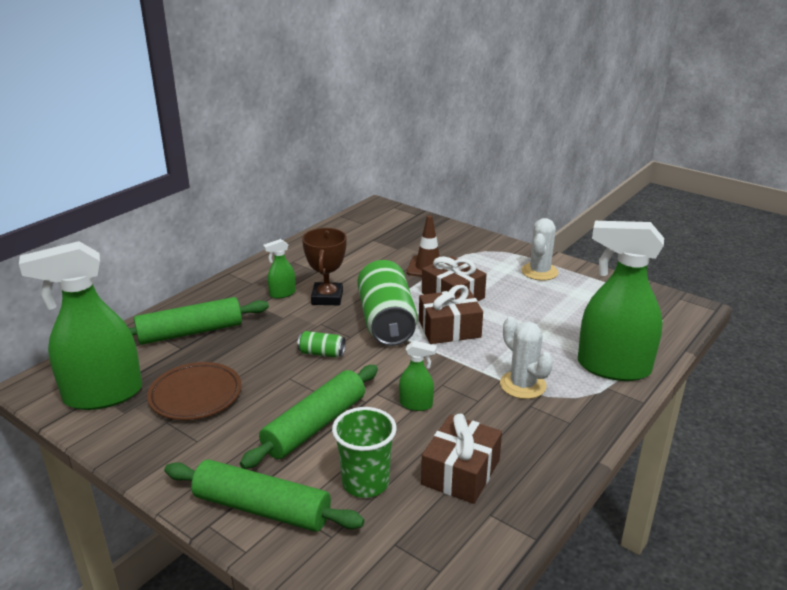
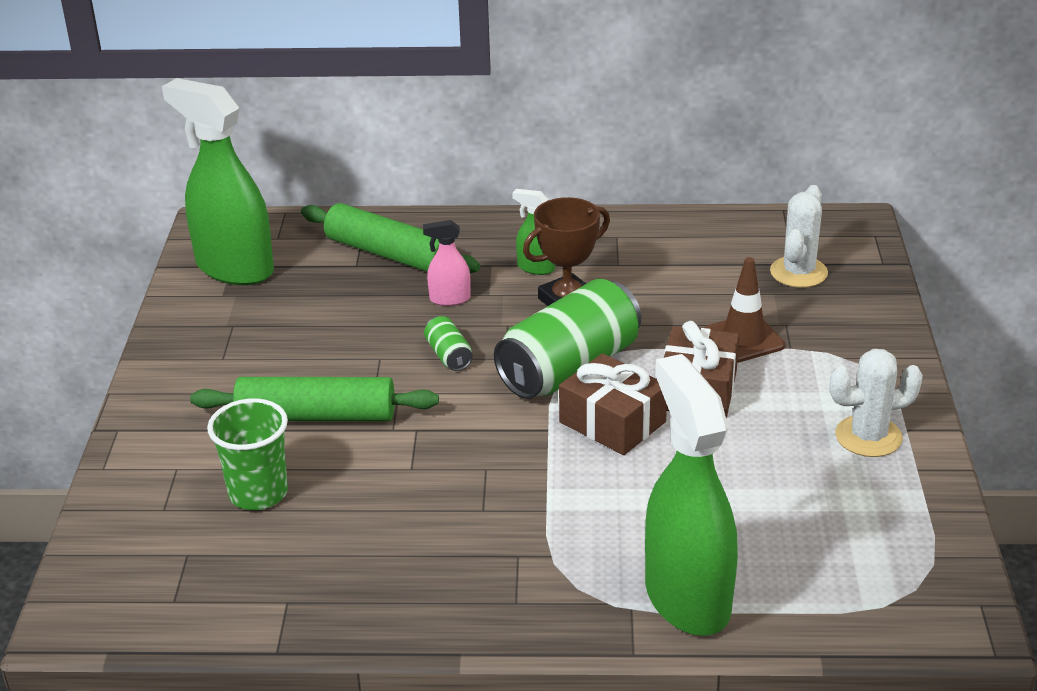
camera: 55 degrees right, 5 degrees up
brown plate [147,362,242,420] -> none
green rolling pin [164,459,364,532] -> none
green spray bottle [399,341,437,411] -> none
brown gift [421,414,502,504] -> none
white cactus [500,317,553,399] -> white cactus moved to [770,185,828,288]
none -> pink spray bottle [423,220,471,306]

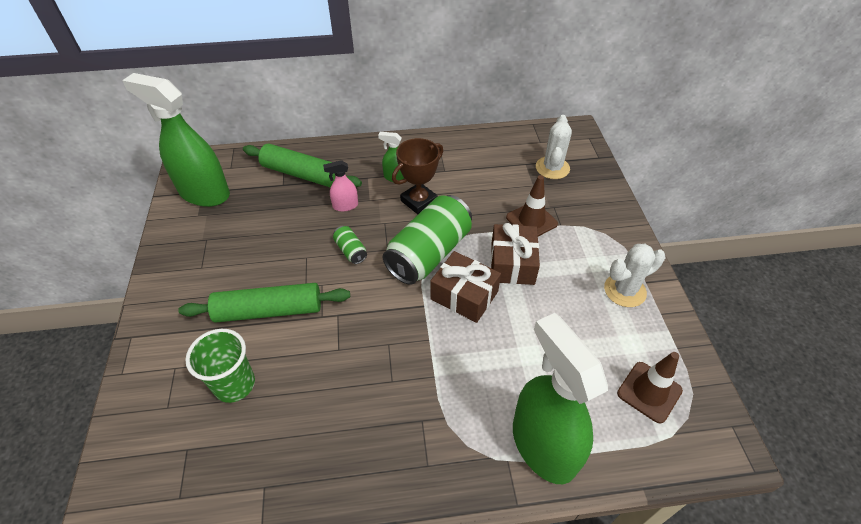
camera: 10 degrees left, 15 degrees up
none -> brown traffic cone [617,352,683,424]

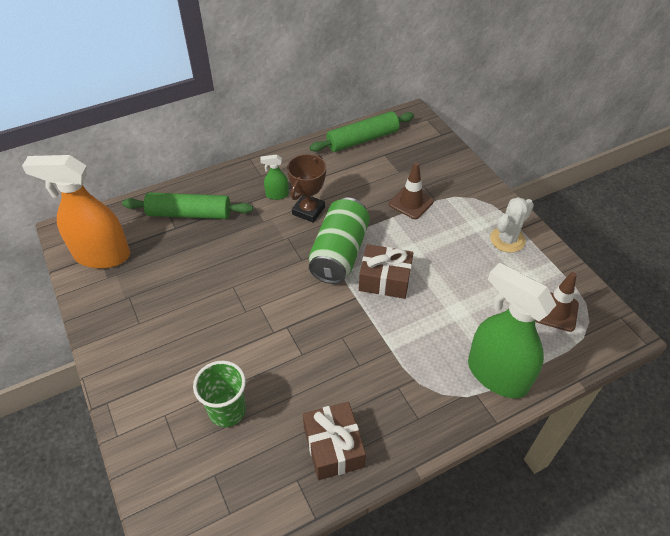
camera: 20 degrees left, 0 degrees up
green spray bottle [122,73,230,207] -> orange spray bottle [22,155,130,269]
green rolling pin [178,283,350,323] -> green rolling pin moved to [309,111,414,152]
pink spray bottle [323,160,358,212] -> none
green can [333,226,367,264] -> none
brown gift [491,223,540,285] -> brown gift moved to [303,402,366,480]
white cactus [536,115,572,179] -> none

